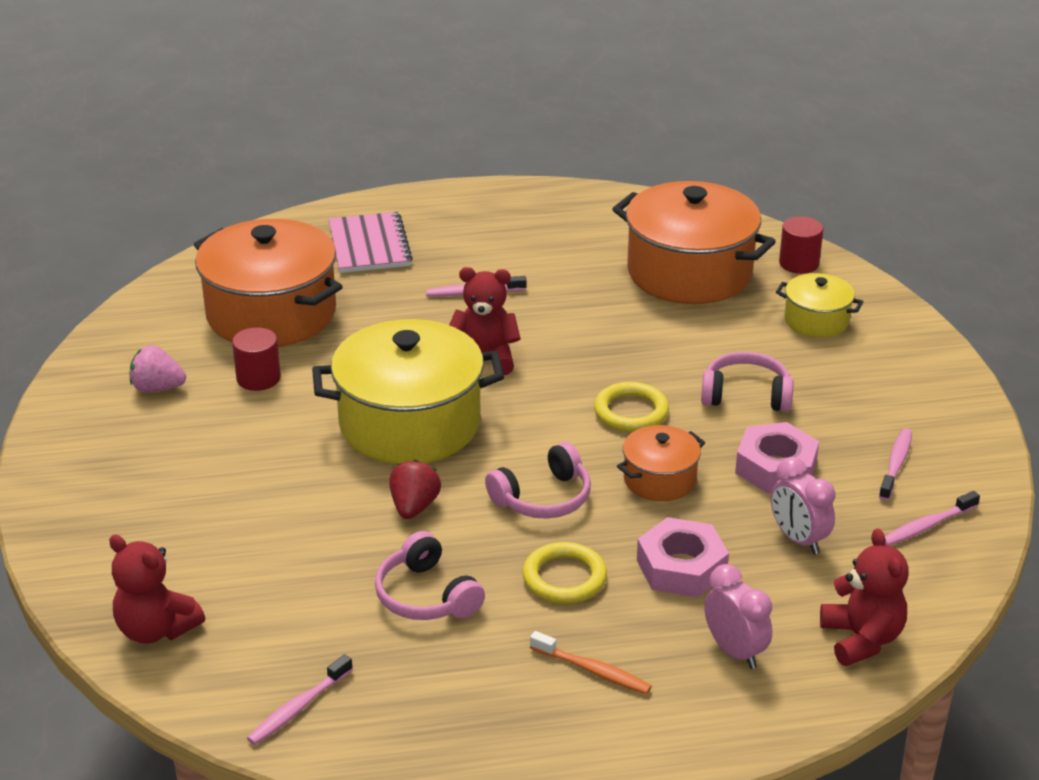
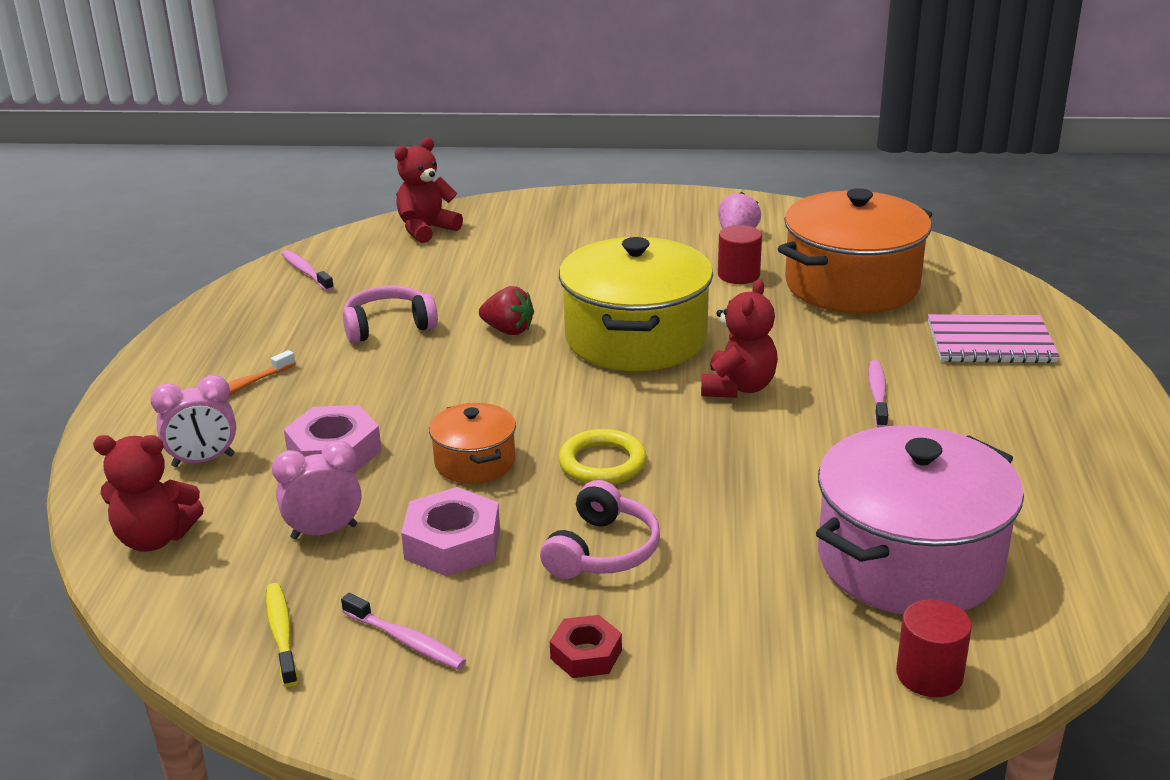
camera: 105 degrees right, 5 degrees down
pink headphones [485,442,591,519] -> none
yellow ring [522,542,607,604] -> none
orange pot [612,181,776,304] -> pink pot [816,425,1024,615]
yellow pot [776,273,863,338] -> none
pink toothbrush [885,491,980,546] -> yellow toothbrush [266,583,298,687]
none -> red nut [550,615,622,678]

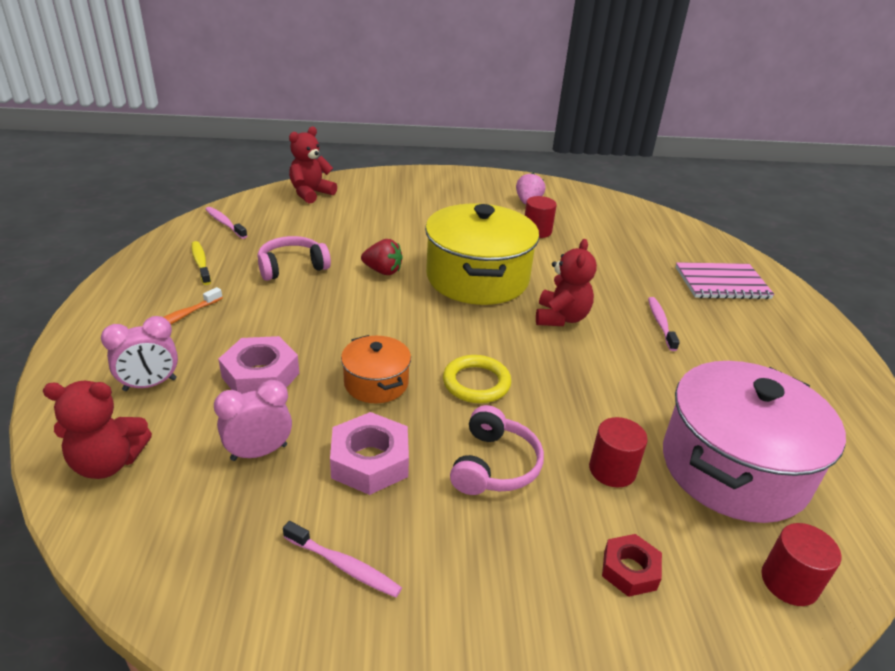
camera: 10 degrees left, 5 degrees up
yellow toothbrush [266,583,298,687] -> yellow toothbrush moved to [192,241,211,285]
red nut [550,615,622,678] -> red nut moved to [602,534,662,597]
orange pot [778,188,932,314] -> none
none -> red cylinder [589,417,648,488]

